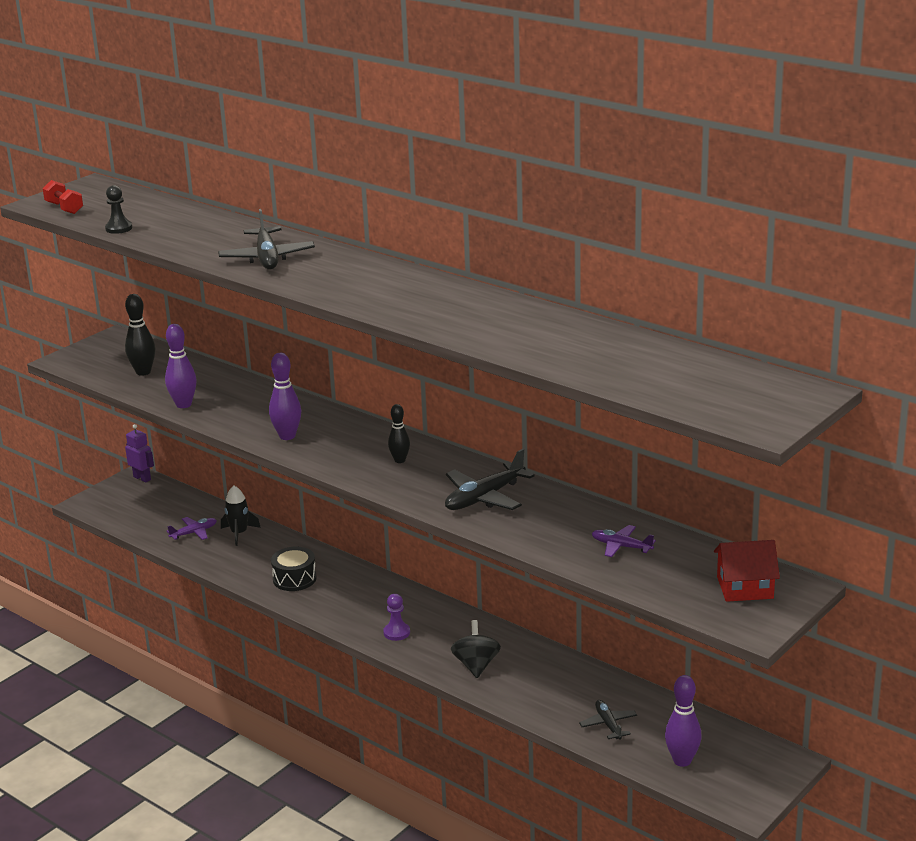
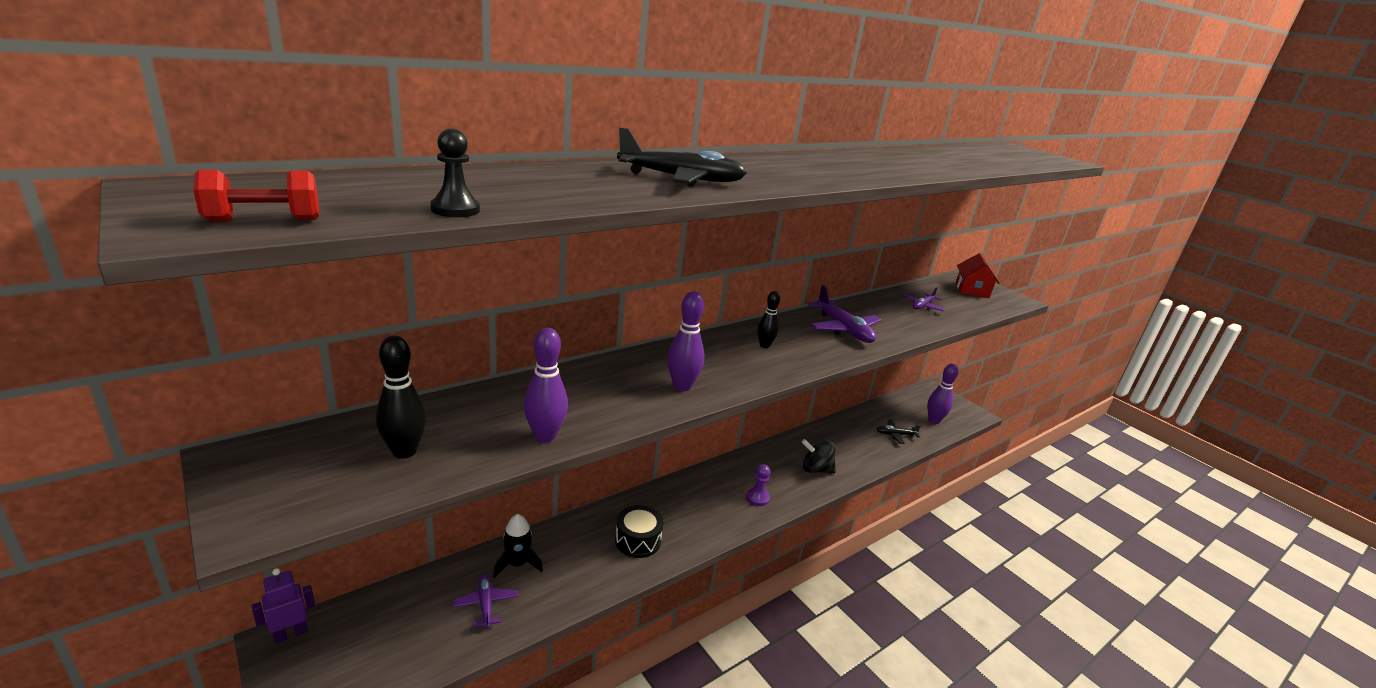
camera: 80 degrees left, 0 degrees up
black plane [445,449,535,510] -> purple plane [808,285,881,343]

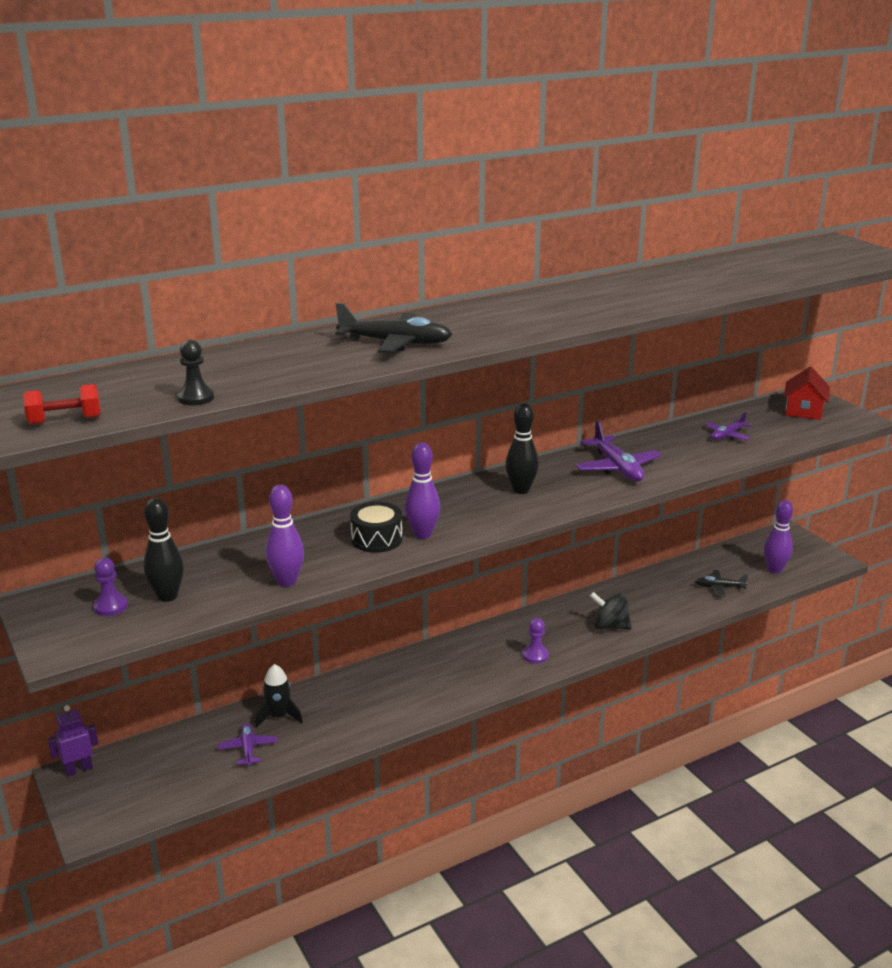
camera: 10 degrees right, 0 degrees up
black drum [615,505,663,558] -> black drum moved to [350,502,402,553]
black bowling pin [757,291,780,348] -> black bowling pin [506,403,539,494], size x1.52
none -> purple pawn [93,558,128,616]

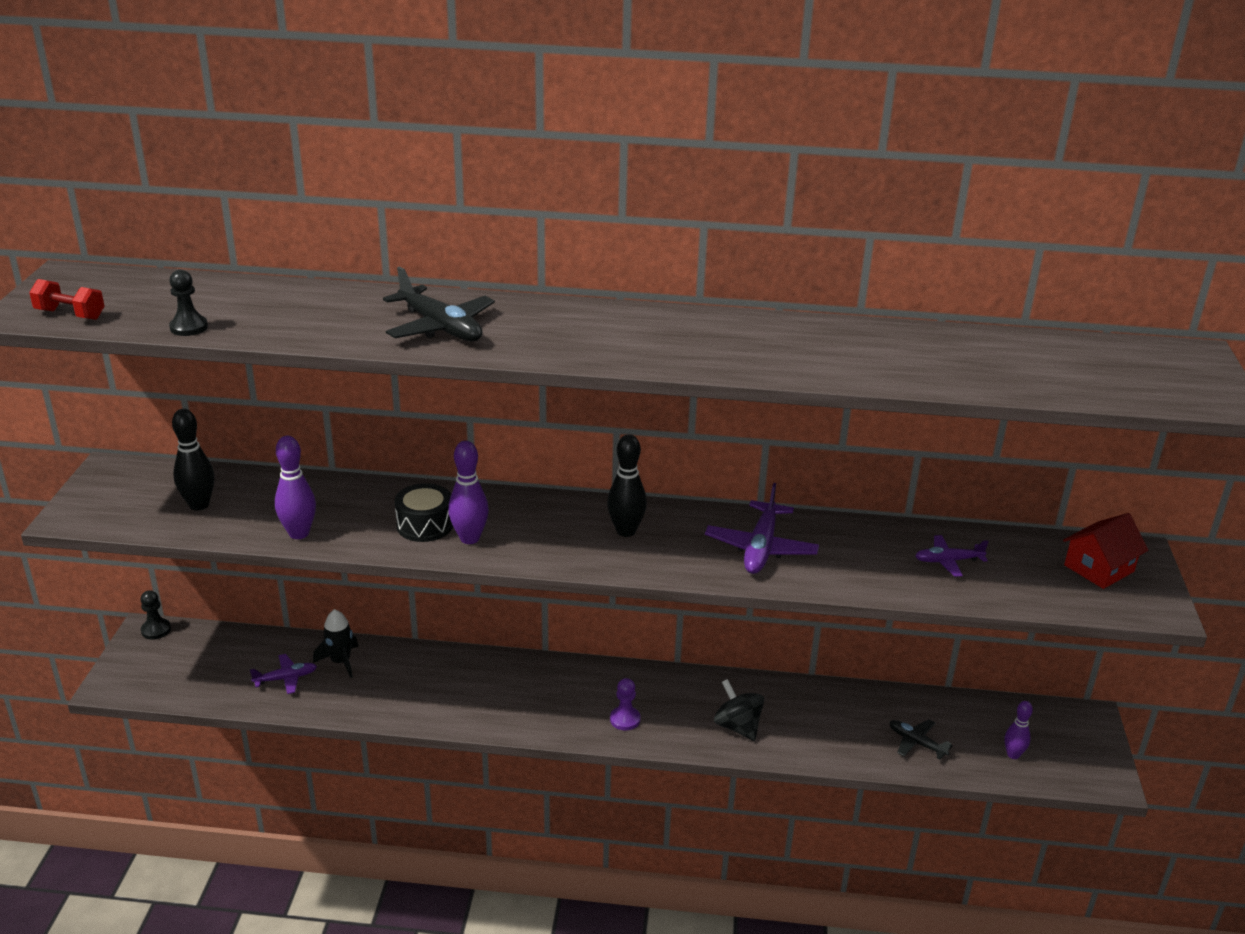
camera: 35 degrees right, 5 degrees up
purple robot [48,705,98,776] -> black pawn [140,590,171,639]
purple pawn [93,558,128,616] -> none
purple plane [218,723,277,766] -> purple plane turned 45 degrees clockwise [250,654,317,694]
purple bowling pin [764,500,793,573] -> purple bowling pin [1004,701,1033,759], size x0.66

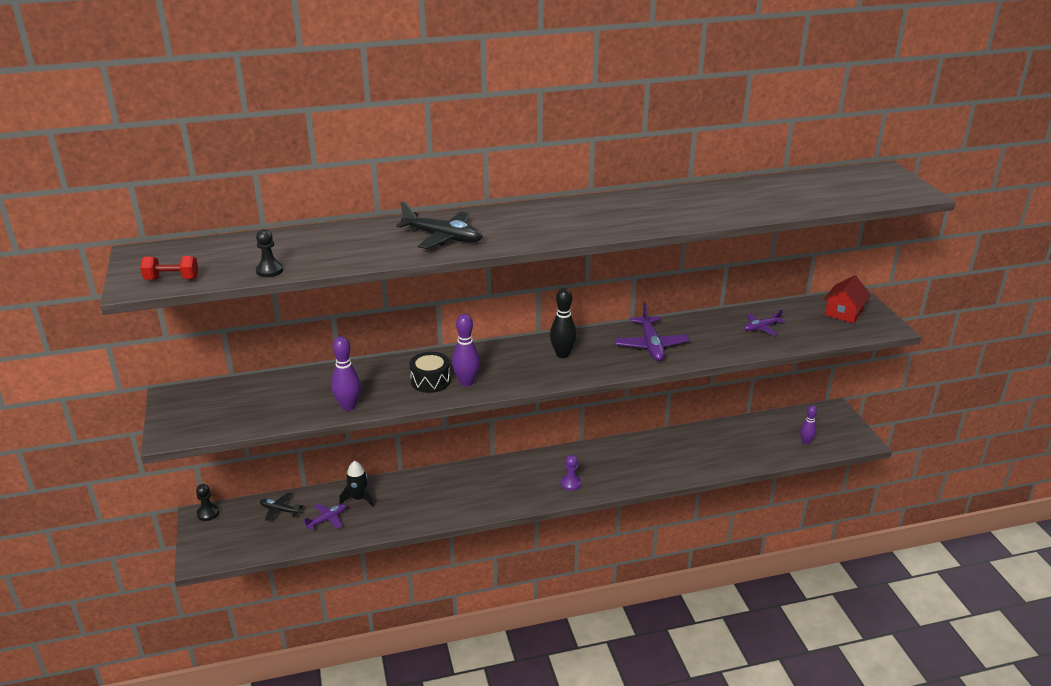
camera: 20 degrees left, 0 degrees up
black bowling pin [172,409,215,511] -> none
black spinning top [714,679,764,741] -> none
black plane [889,719,953,759] -> black plane moved to [260,492,303,522]

